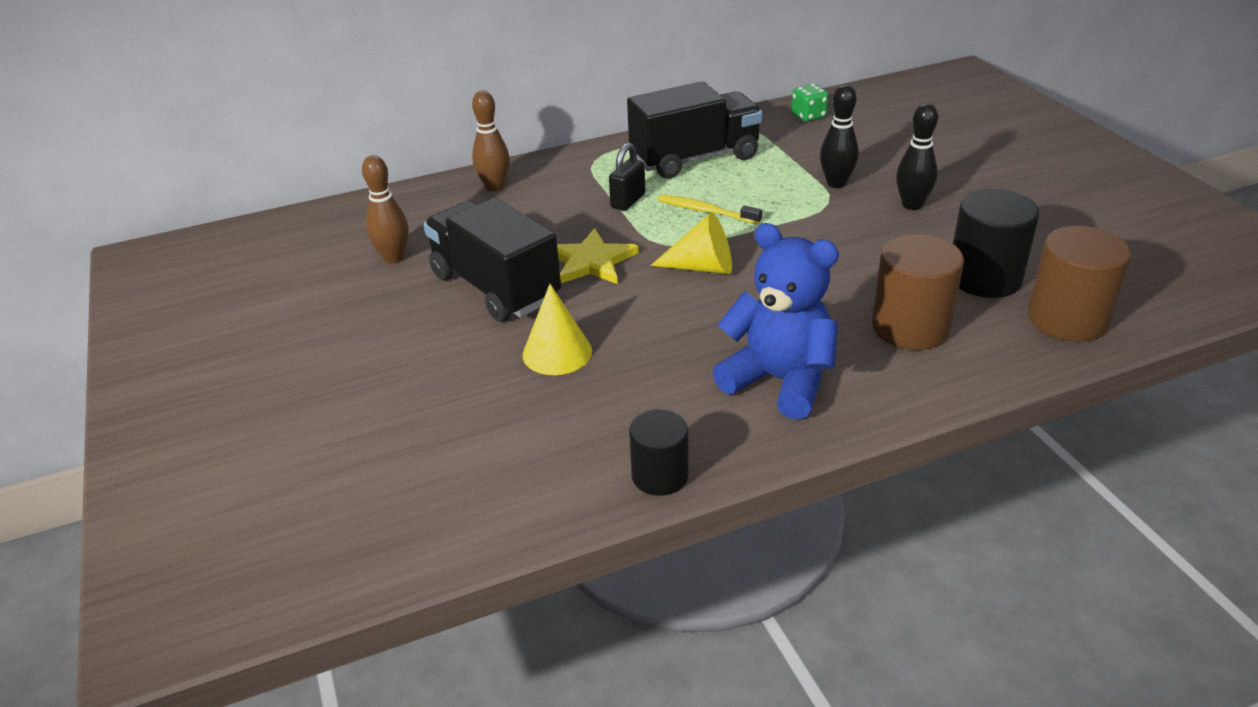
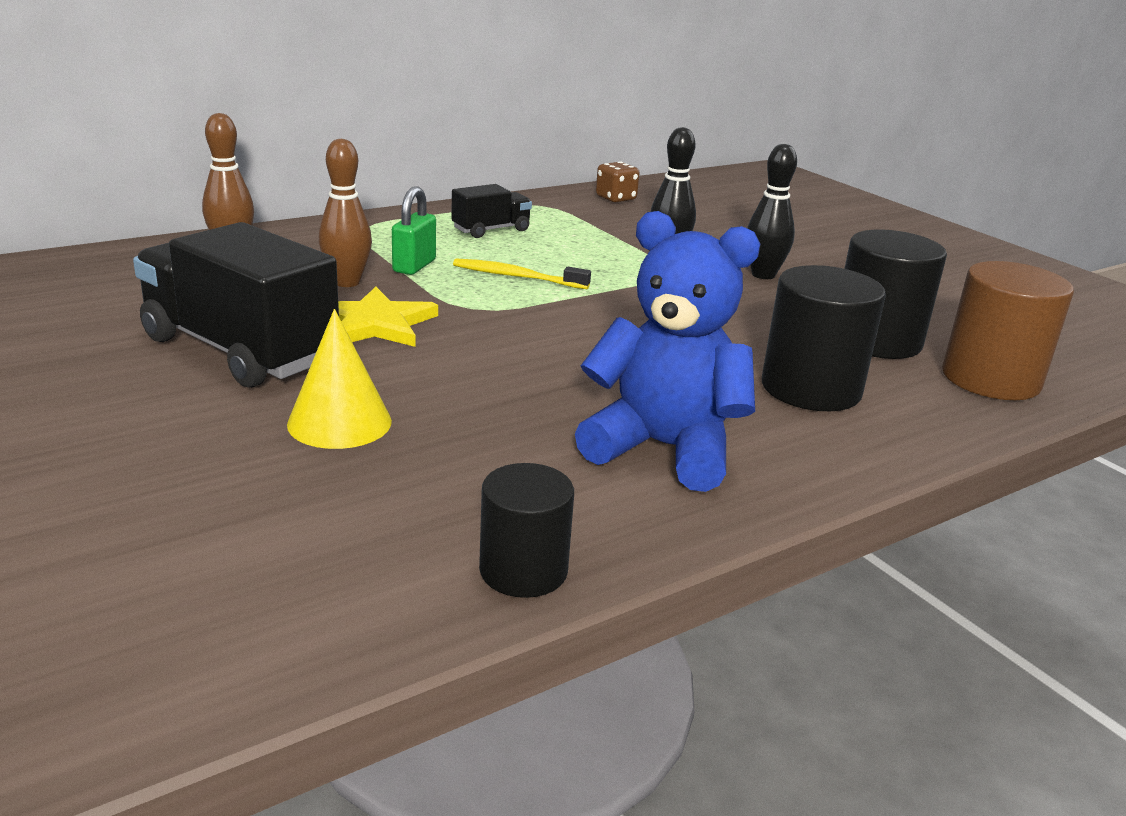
camera: 15 degrees left, 10 degrees down
brown bowling pin [362,155,408,264] -> brown bowling pin moved to [319,139,372,287]
black padlock [609,143,645,211] -> green padlock [392,186,436,275]
black truck [627,81,762,179] -> black truck [451,184,532,238], size x0.49
yellow cone [650,213,732,274] -> none
green dice [791,84,829,122] -> brown dice [596,161,640,202]
brown cylinder [872,234,964,350] -> black cylinder [762,265,886,411]

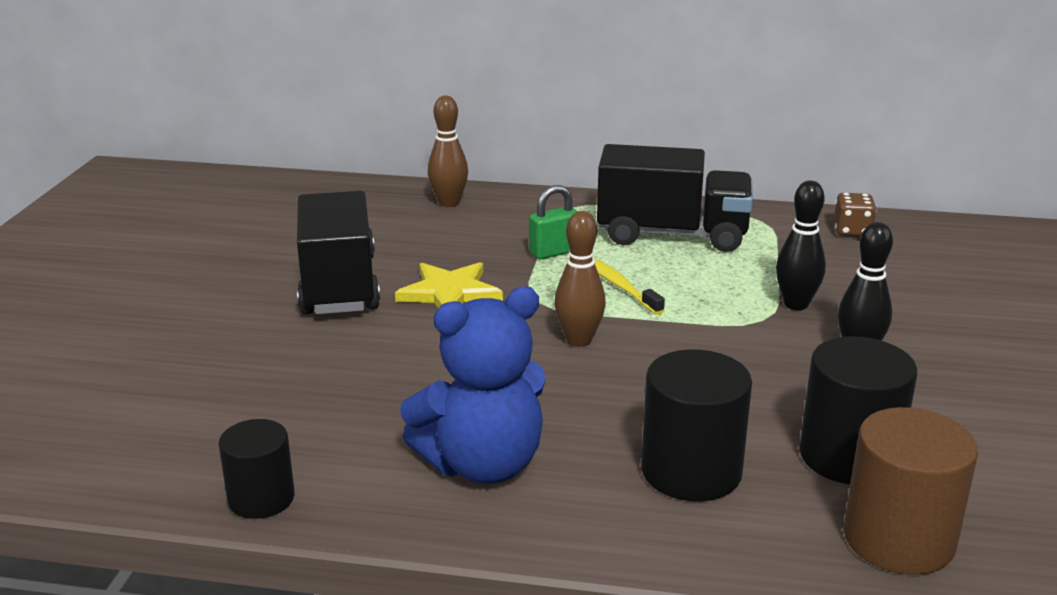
camera: 45 degrees right, 0 degrees up
yellow cone [287,309,392,449] -> none
brown bowling pin [319,139,372,287] -> brown bowling pin moved to [554,211,606,347]
black truck [451,184,532,238] -> black truck [597,144,753,252], size x2.02
blue teddy bear [575,211,760,492] -> blue teddy bear turned 90 degrees clockwise [400,287,546,484]

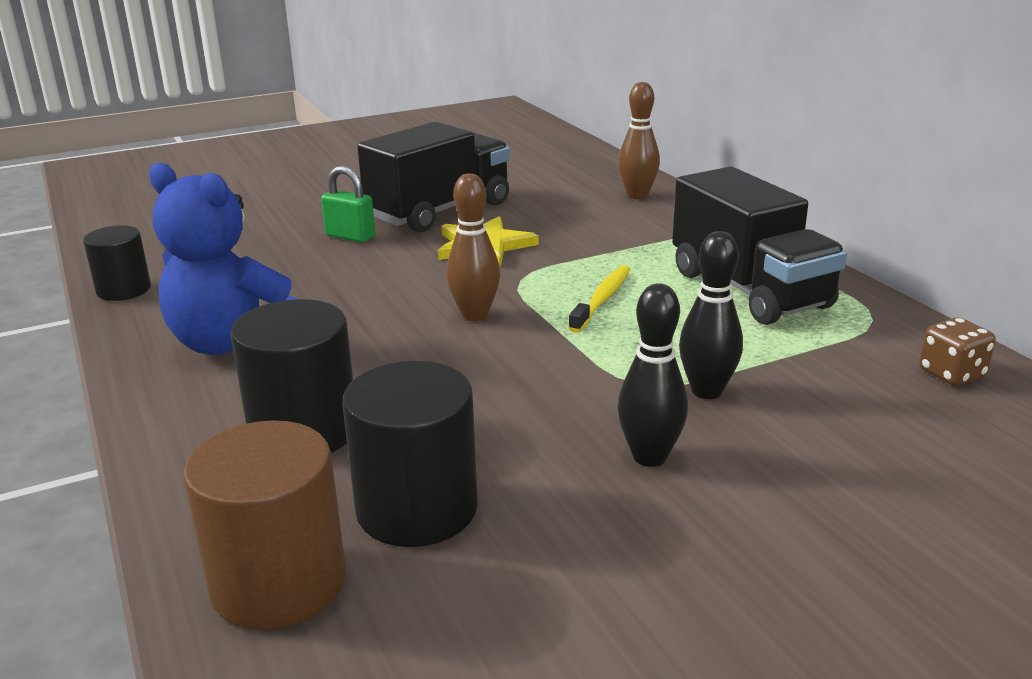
camera: 55 degrees right, 0 degrees up
green padlock [529,185,578,259] -> green padlock moved to [321,166,375,243]

